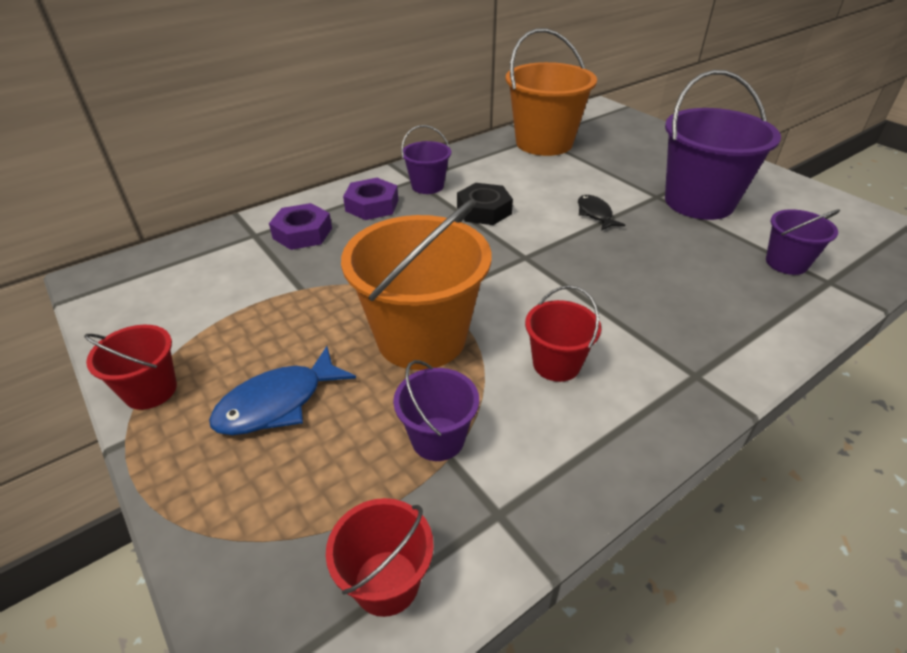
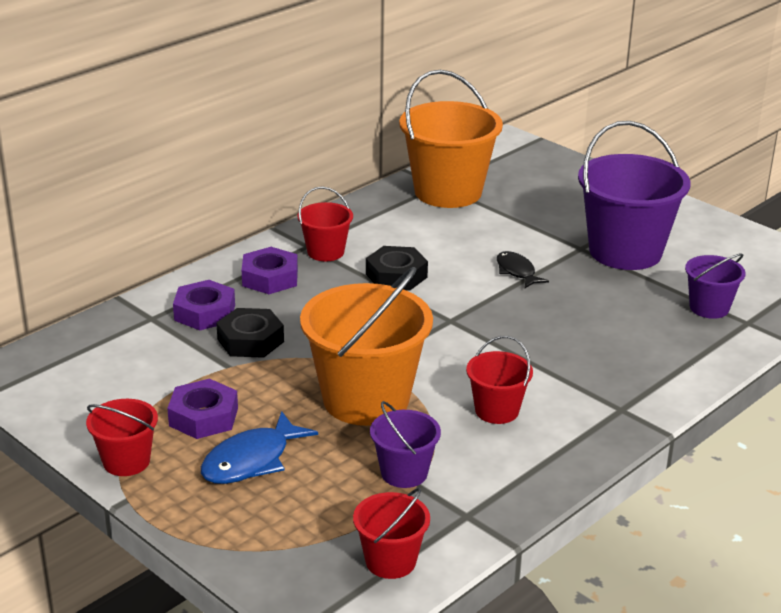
camera: 10 degrees left, 10 degrees down
purple bucket [401,125,451,194] -> red bucket [297,186,353,261]
none -> purple nut [167,379,238,439]
none -> black nut [216,308,284,358]

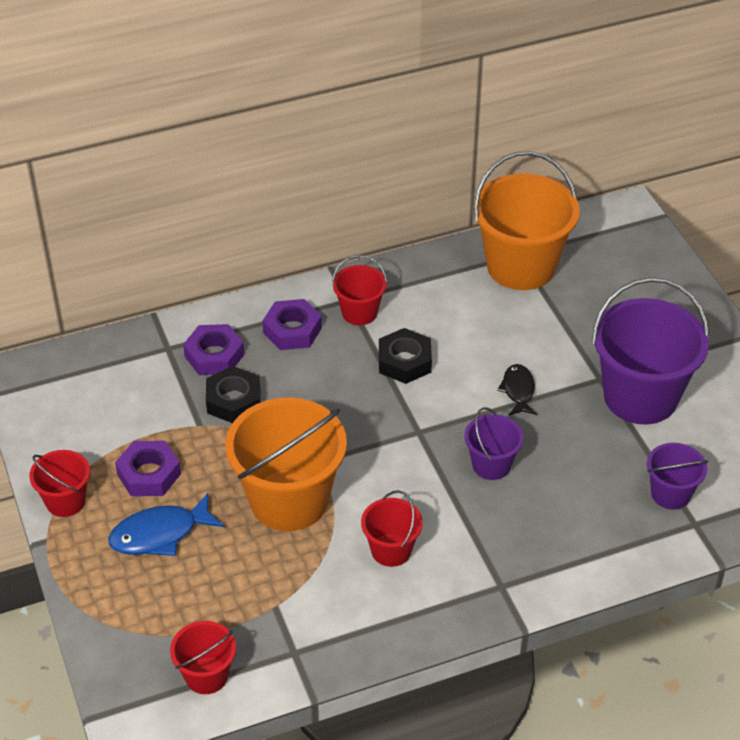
camera: 25 degrees right, 15 degrees up
purple bucket [370,401,441,488] -> purple bucket moved to [465,407,523,480]

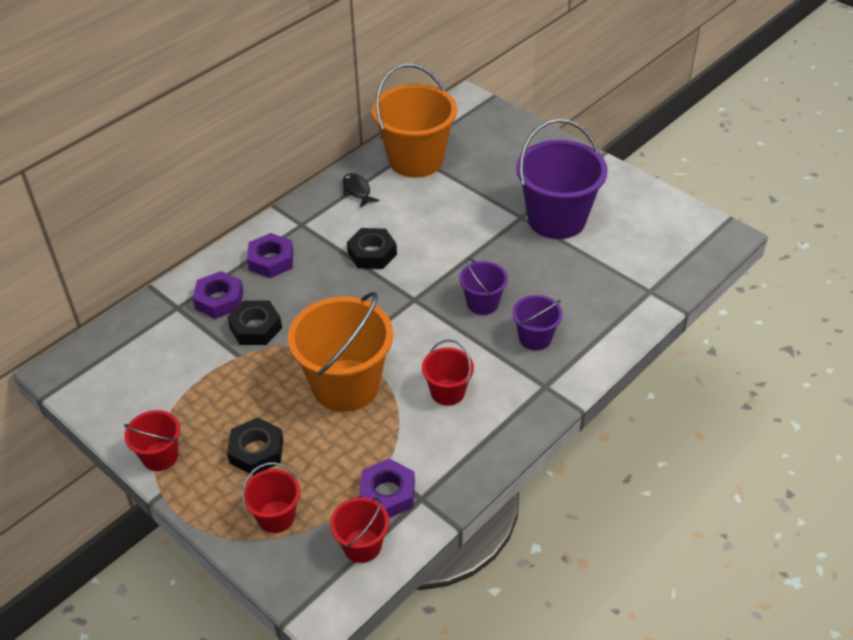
camera: 25 degrees left, 0 degrees up
blue fish [108,493,224,556] -> black nut [227,418,283,476]
purple nut [115,441,181,496] -> purple nut moved to [359,458,415,518]
red bucket [332,255,387,325] -> red bucket moved to [242,462,300,533]
black fish [497,364,537,415] -> black fish moved to [343,173,379,208]
purple bucket [647,443,708,510] -> purple bucket moved to [512,295,563,350]

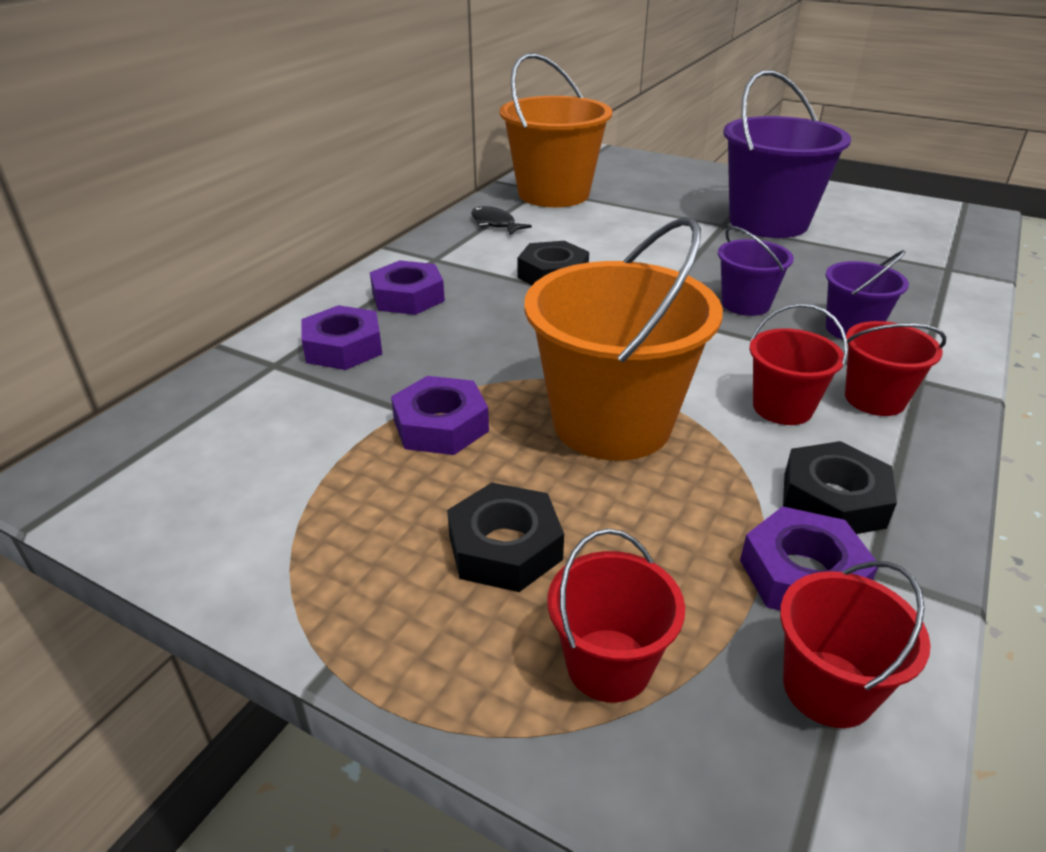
camera: 15 degrees left, 10 degrees down
red bucket [124,410,180,471] -> red bucket moved to [845,321,946,416]
black nut [227,301,282,345] -> black nut moved to [783,441,897,534]
none -> purple nut [391,376,489,455]

